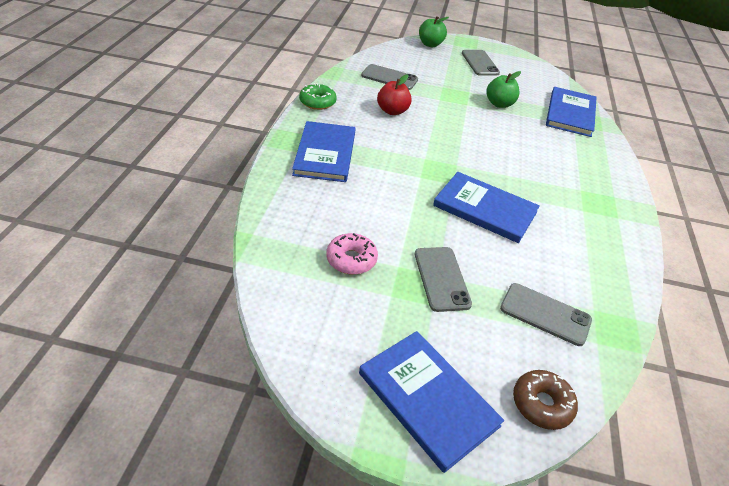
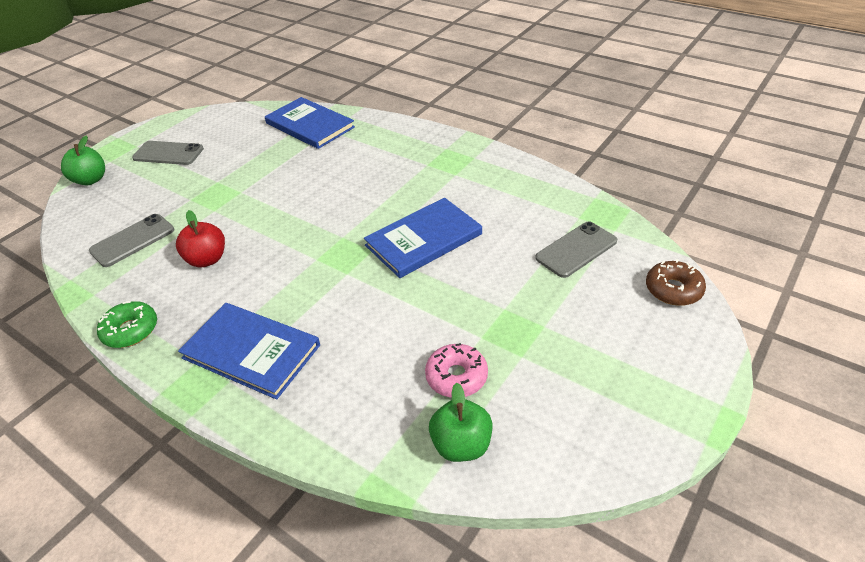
camera: 60 degrees left, 0 degrees up
blue book [359,331,504,473] -> none
grey phone [415,247,472,312] -> none
green apple [486,71,521,108] -> green apple moved to [429,383,492,462]

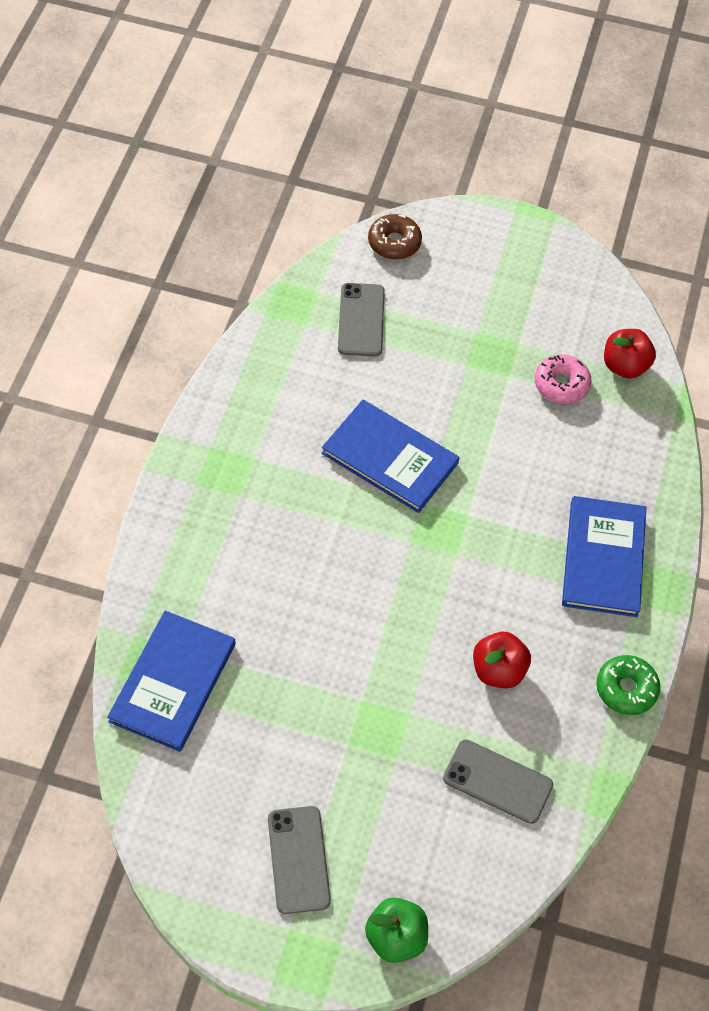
camera: 115 degrees left, 15 degrees up
green apple [429,383,492,462] -> red apple [604,329,656,379]
grey phone [535,222,617,278] -> grey phone turned 60 degrees clockwise [338,283,385,357]

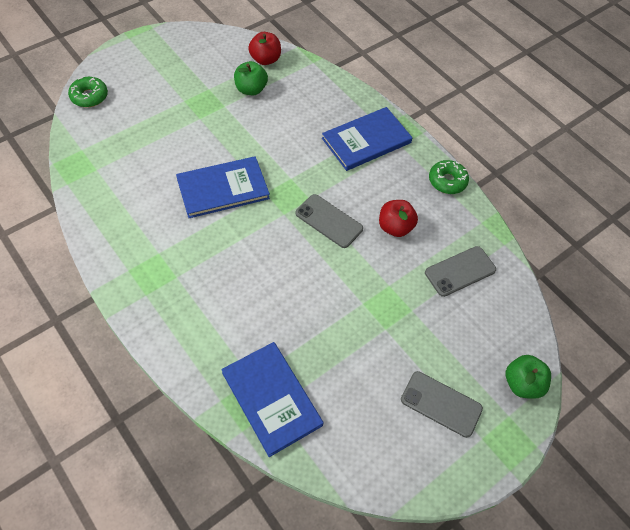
camera: 55 degrees left, 0 degrees up
grey phone [338,283,385,357] -> grey phone moved to [296,194,363,248]
brown donut [368,214,422,260] -> green donut [68,77,108,107]
pink donut [535,354,592,404] -> green apple [234,61,268,95]
blue book [562,496,647,617] -> blue book turned 75 degrees counterclockwise [322,107,413,171]

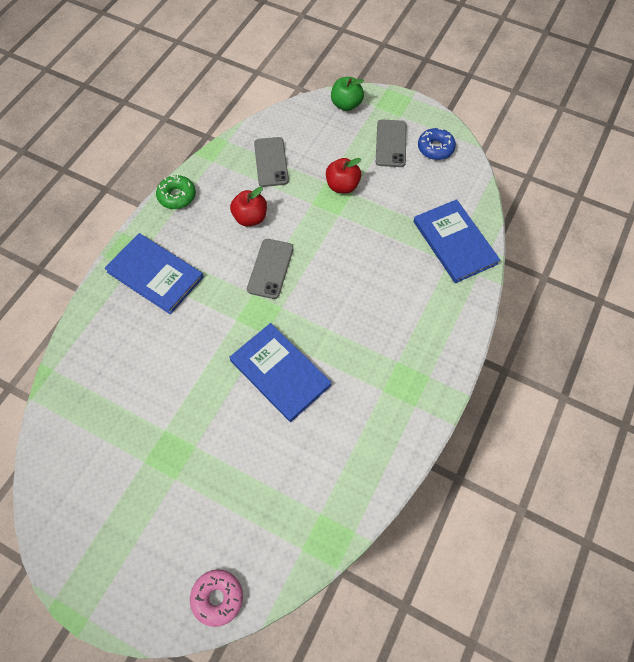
camera: 110 degrees left, 5 degrees up
green donut [68,77,108,107] -> pink donut [190,569,243,627]
blue book [221,342,324,457] -> blue book turned 60 degrees counterclockwise [414,199,500,283]
green apple [234,61,268,95] -> none
red apple [248,32,281,65] -> red apple moved to [326,158,361,193]
grey phone [425,246,496,297] -> grey phone turned 45 degrees clockwise [254,137,289,187]
none -> blue donut [418,128,456,160]

